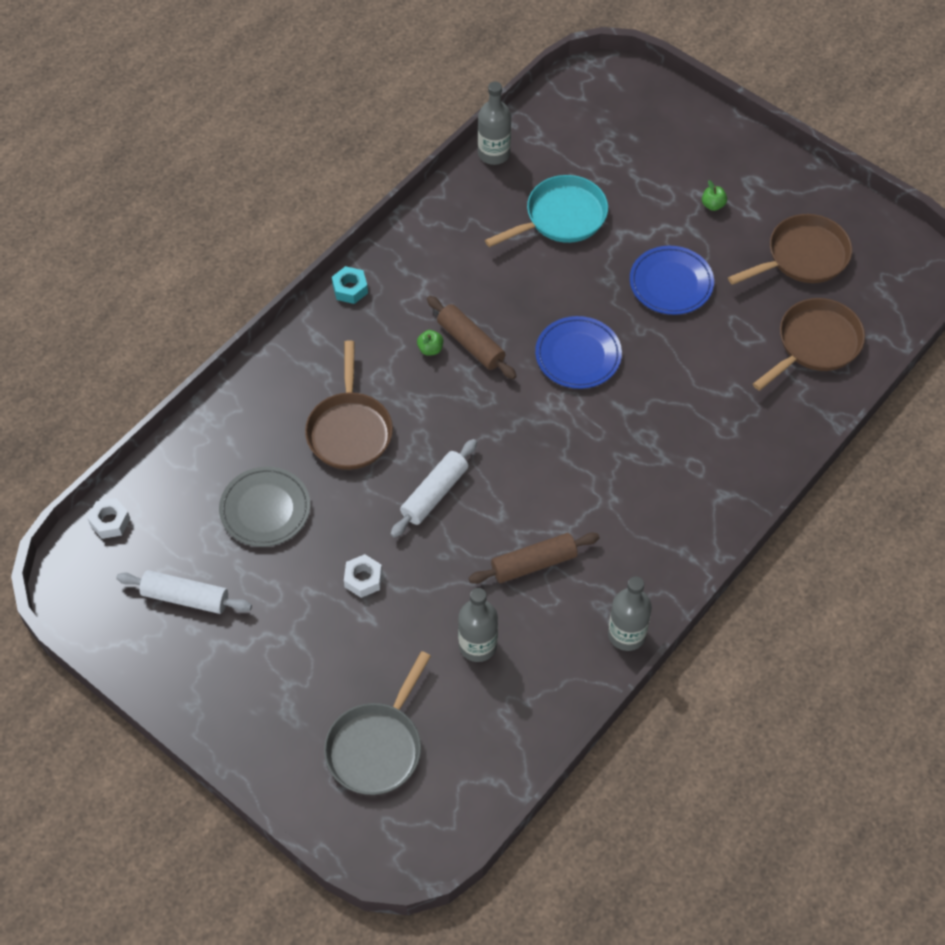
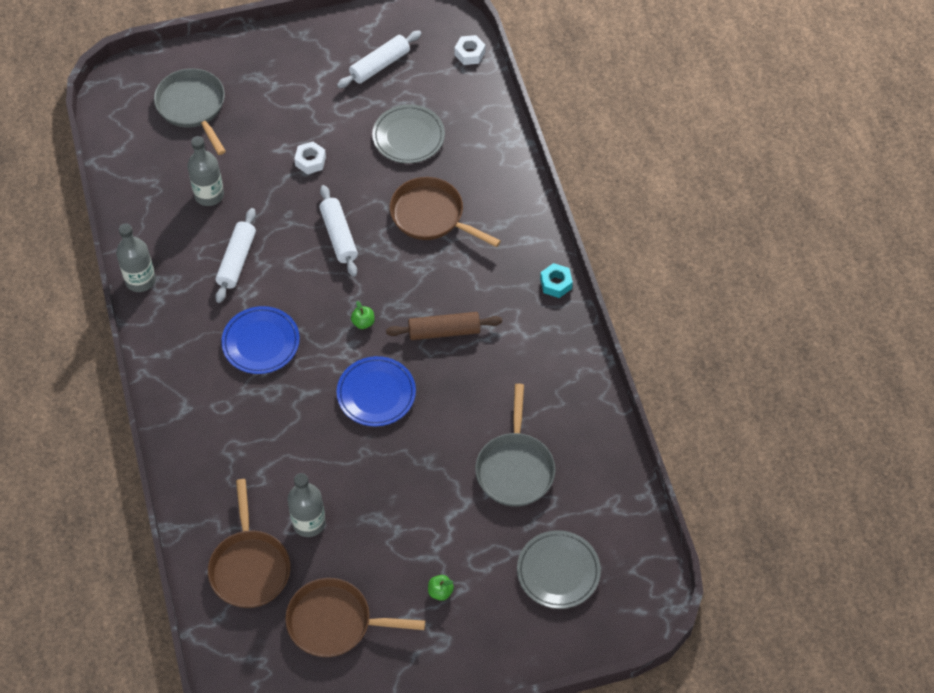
camera: 125 degrees right, 0 degrees up
green apple [417,330,443,356] -> green apple moved to [351,301,375,329]
brown rolling pin [469,532,600,584] -> white rolling pin [215,208,256,303]
grey bottle [478,82,511,165] -> grey bottle moved to [288,473,326,537]
turquoise pan [485,175,608,247] -> grey pan [475,384,555,507]
blue plate [630,246,714,315] -> blue plate moved to [221,306,300,374]
brown pan [728,214,852,285] -> brown pan turned 90 degrees clockwise [285,578,425,657]
none -> grey plate [517,530,601,609]

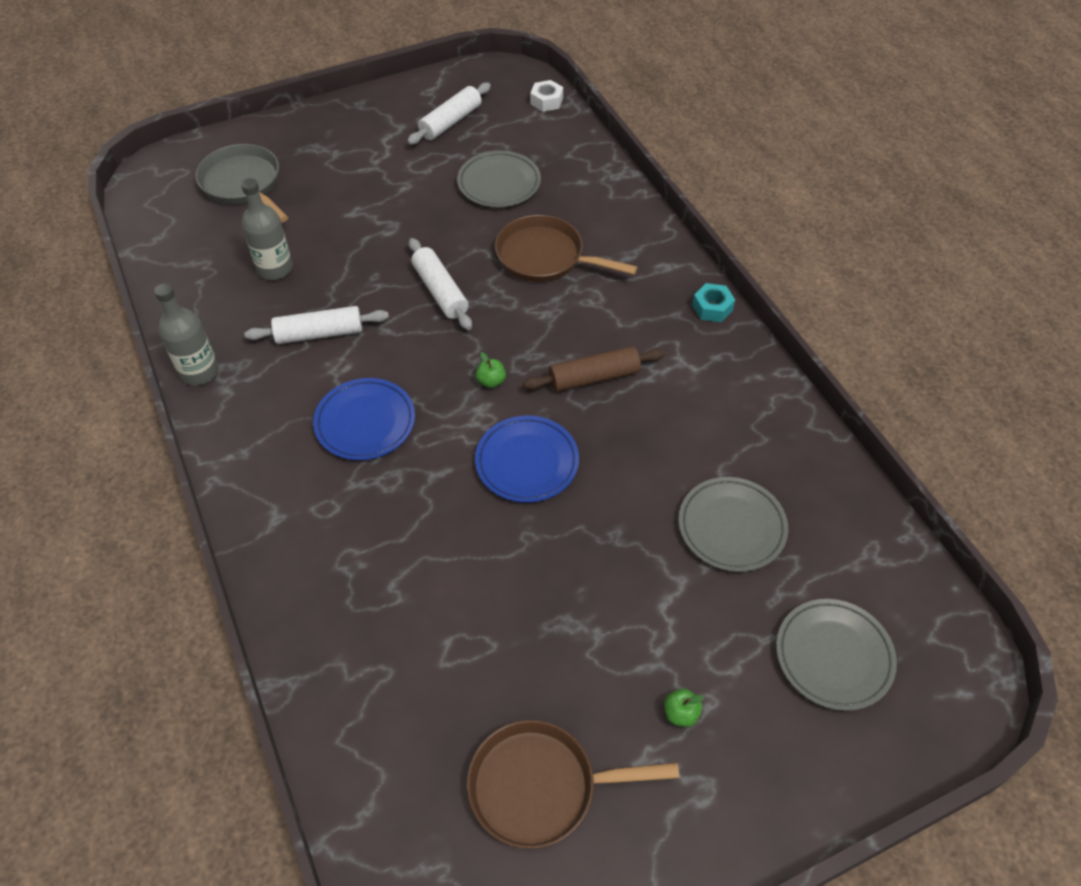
camera: 10 degrees left, 5 degrees down
brown pan [208,479,291,608] -> none
white rolling pin [215,208,256,303] -> white rolling pin turned 75 degrees clockwise [244,306,389,344]
grey bottle [288,473,326,537] -> none
white nut [294,142,326,174] -> none
grey pan [475,384,555,507] -> grey plate [678,477,788,572]

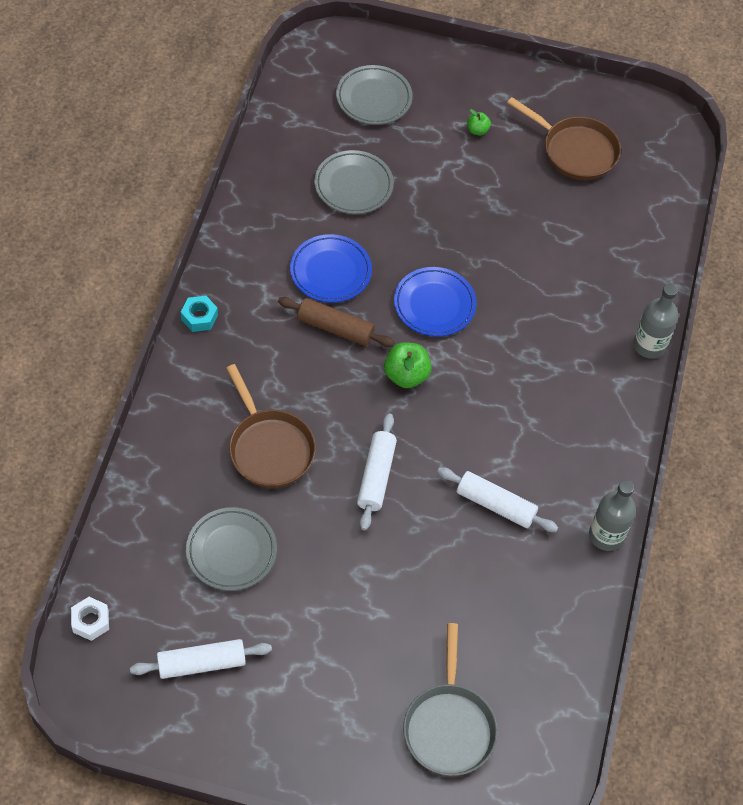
camera: 145 degrees left, 5 degrees up
grey bottle [241,178,293,280] -> grey bottle moved to [633,284,678,359]
blue plate [313,378,415,460] -> blue plate moved to [290,234,372,303]
green apple [475,352,506,388] -> green apple [384,342,432,388], size x1.80

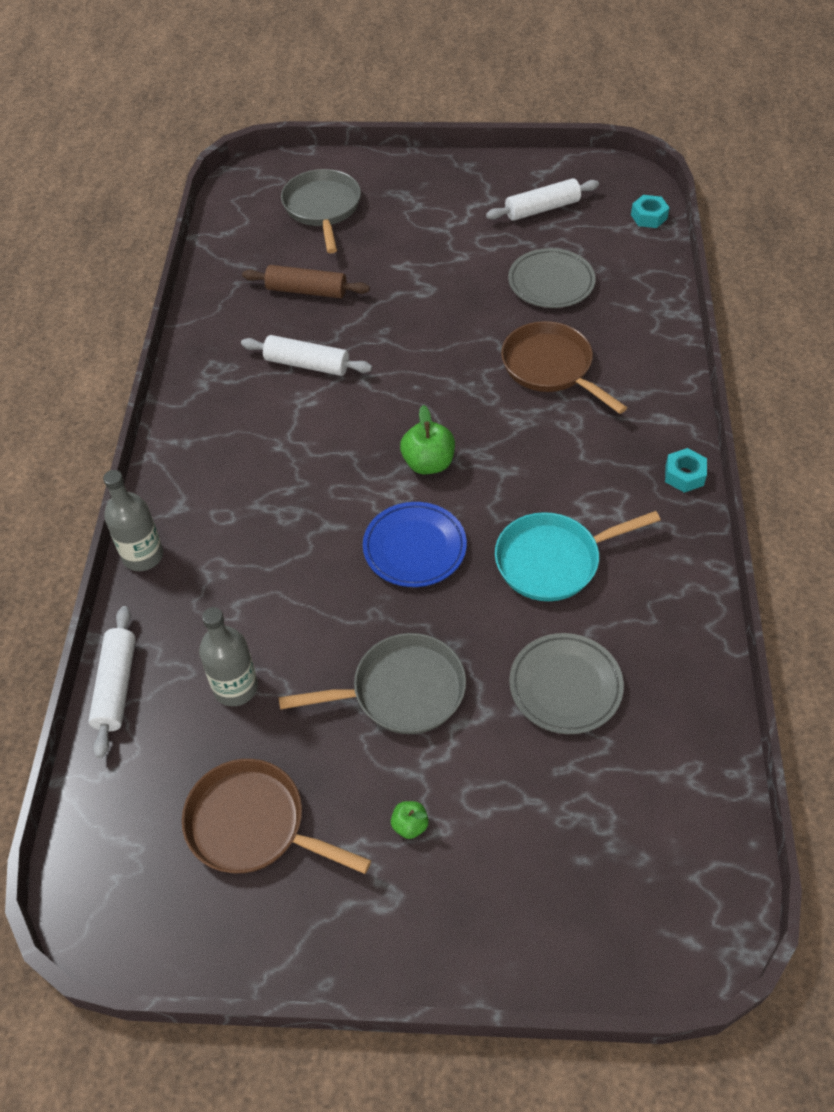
camera: 175 degrees right, 5 degrees down
white nut [71,597,109,641] -> turquoise nut [631,195,670,228]
brown rolling pin [278,297,395,347] -> brown rolling pin moved to [242,265,370,298]
blue plate [290,234,372,303] -> turquoise pan [495,511,660,601]
grey plate [336,65,413,125] -> none
white rolling pin [357,413,397,531] -> white rolling pin moved to [89,606,136,758]
grey bottle [589,480,636,551] -> grey bottle moved to [199,607,258,706]
none -> grey pan [279,633,466,734]

